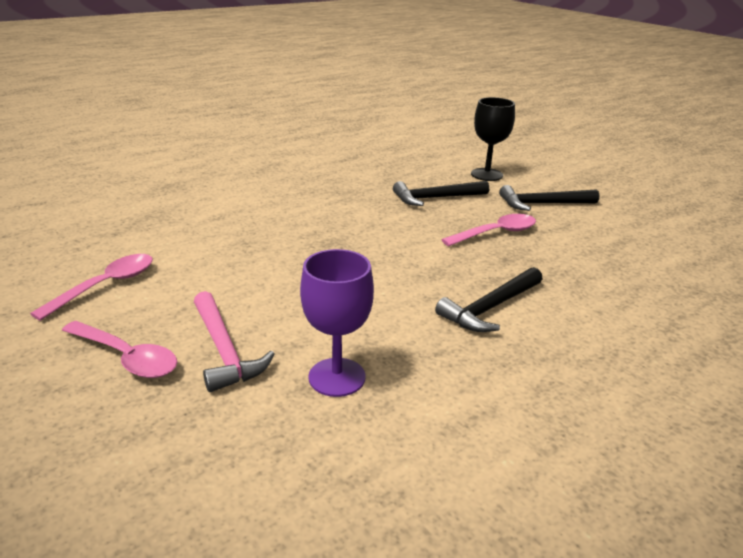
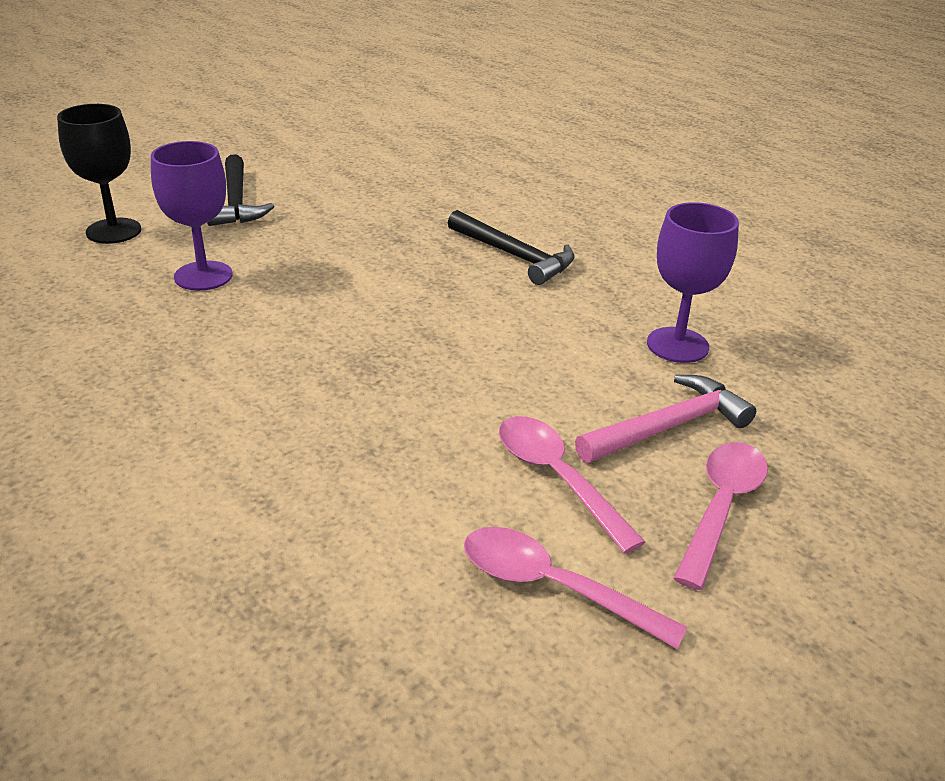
camera: 95 degrees left, 5 degrees up
black hammer [393,181,489,206] -> purple goblet [151,141,233,291]
pink spoon [441,214,536,246] -> pink spoon moved to [499,416,645,553]

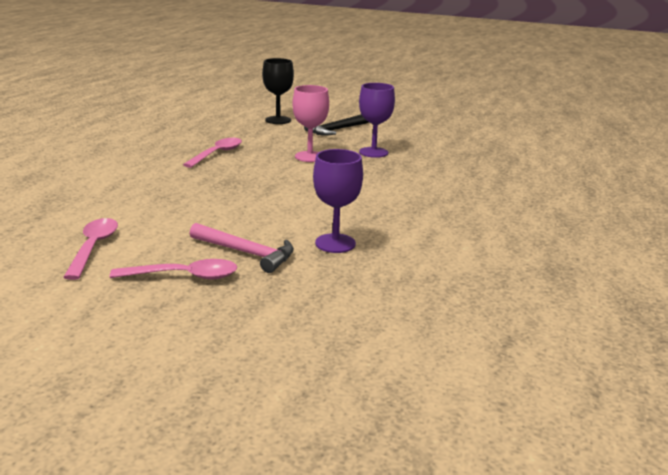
camera: 60 degrees right, 10 degrees down
purple goblet [151,141,233,291] -> purple goblet moved to [359,83,395,158]
black hammer [448,210,575,285] -> none
pink spoon [499,416,645,553] -> pink spoon moved to [183,138,242,168]
none -> pink goblet [293,85,329,162]

